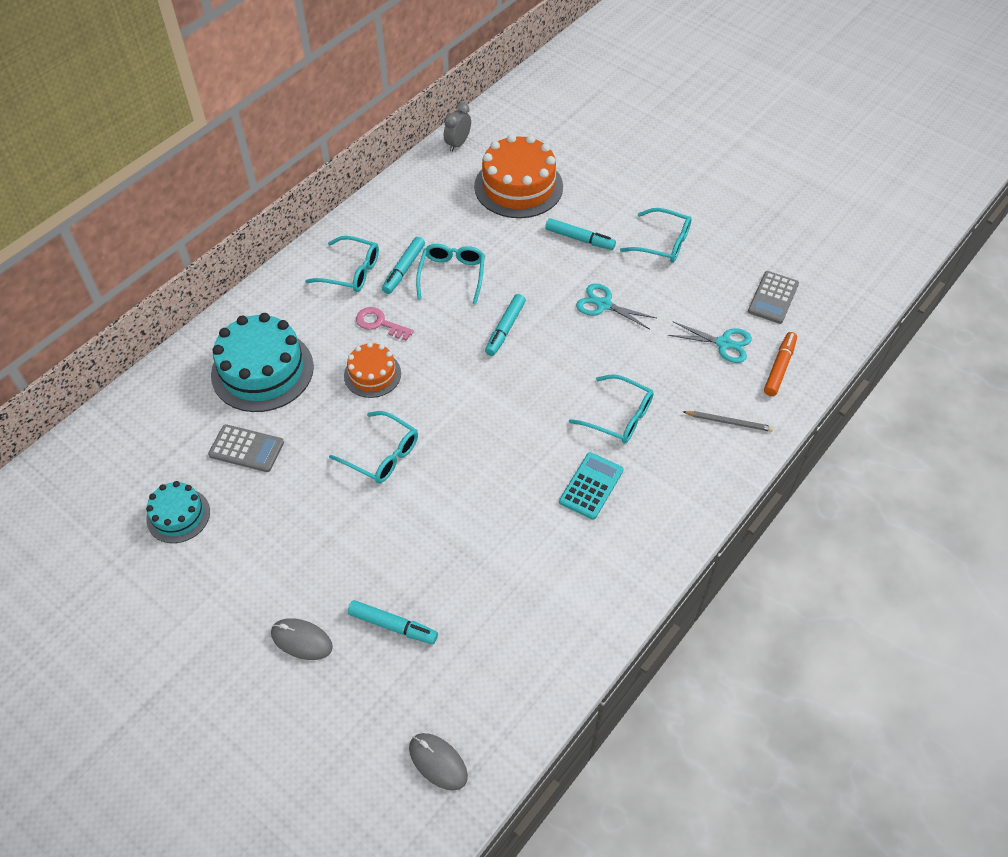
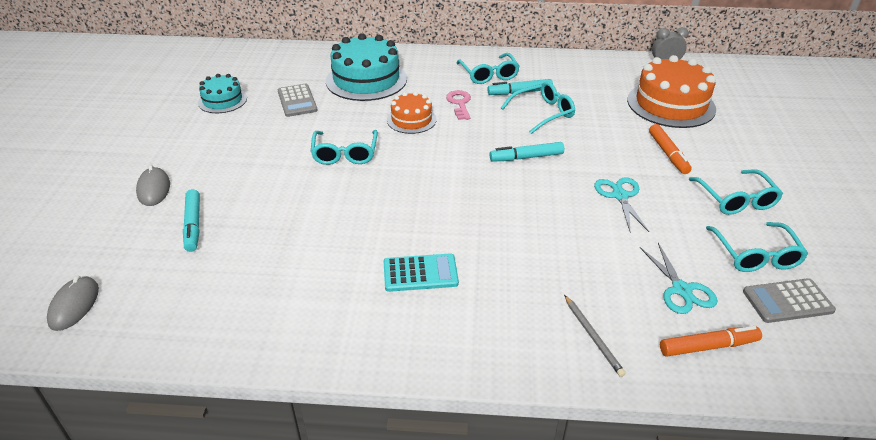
camera: 55 degrees right, 15 degrees down
turquoise marker [545,218,616,250] -> orange marker [649,124,692,174]
turquoise glasses [569,374,654,443] -> turquoise glasses moved to [706,222,808,272]

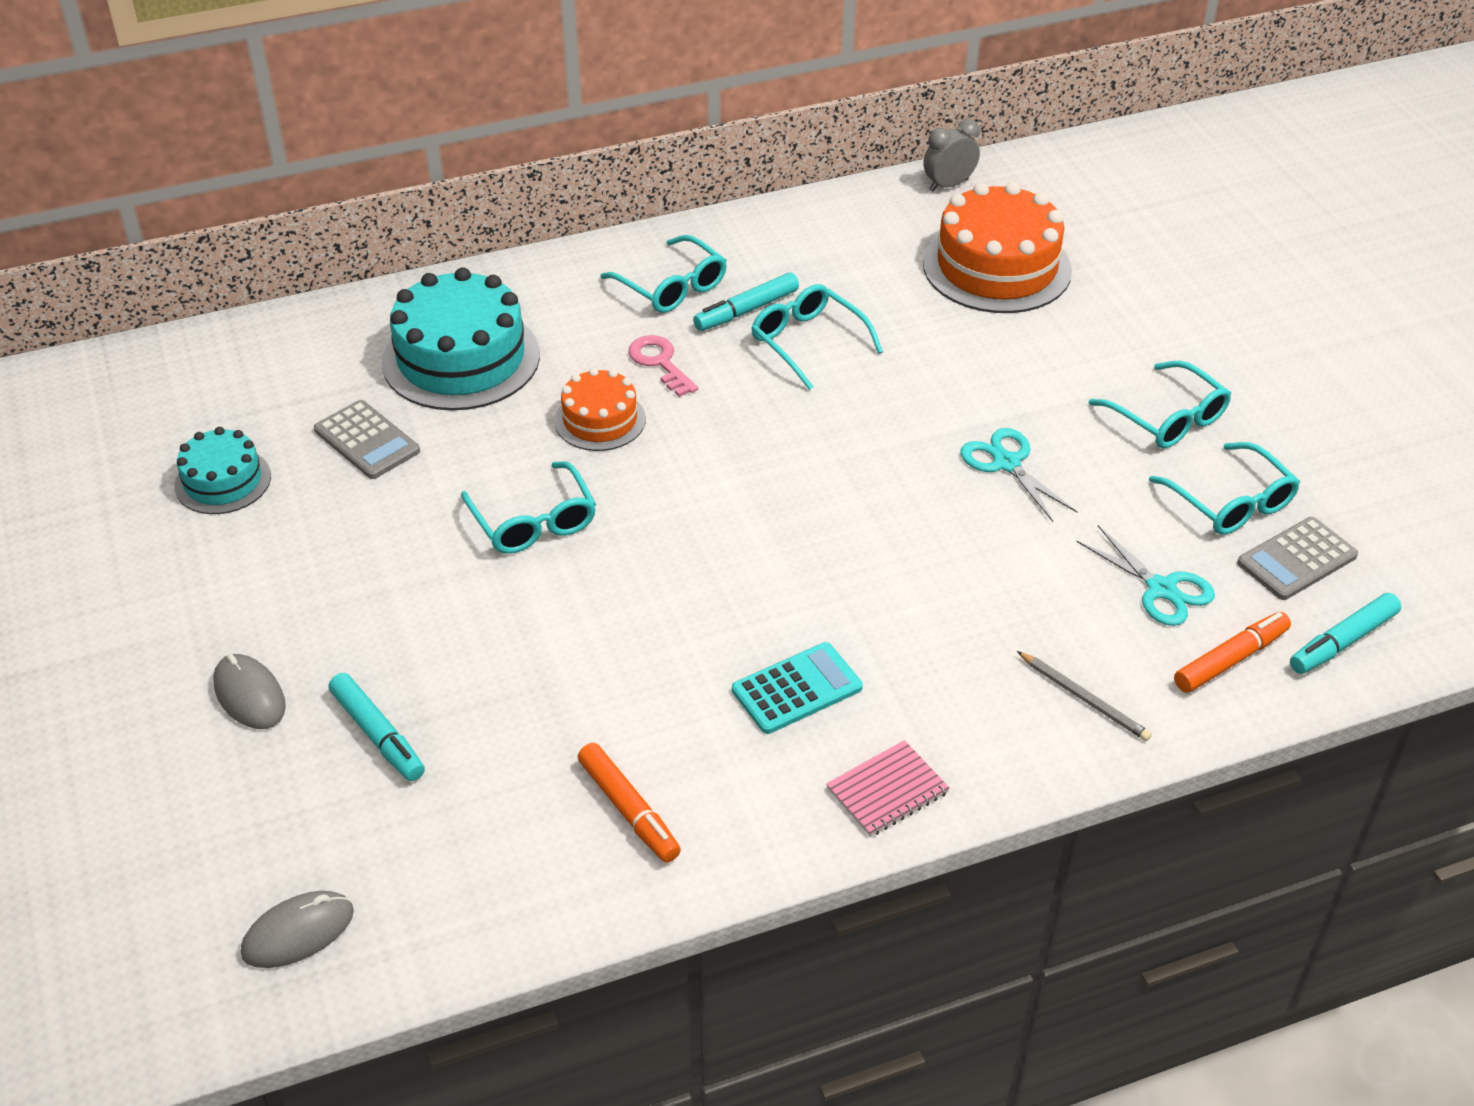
camera: 25 degrees left, 5 degrees up
grey mouse [47,276,99,331] -> grey mouse turned 75 degrees clockwise [241,891,354,968]
turquoise marker [490,142,564,162] -> turquoise marker moved to [1290,593,1401,674]
turquoise glasses [501,82,575,134] -> turquoise glasses turned 75 degrees counterclockwise [751,284,883,390]
orange marker [649,124,692,174] -> orange marker moved to [578,743,681,863]
none -> pink notebook [826,740,950,837]

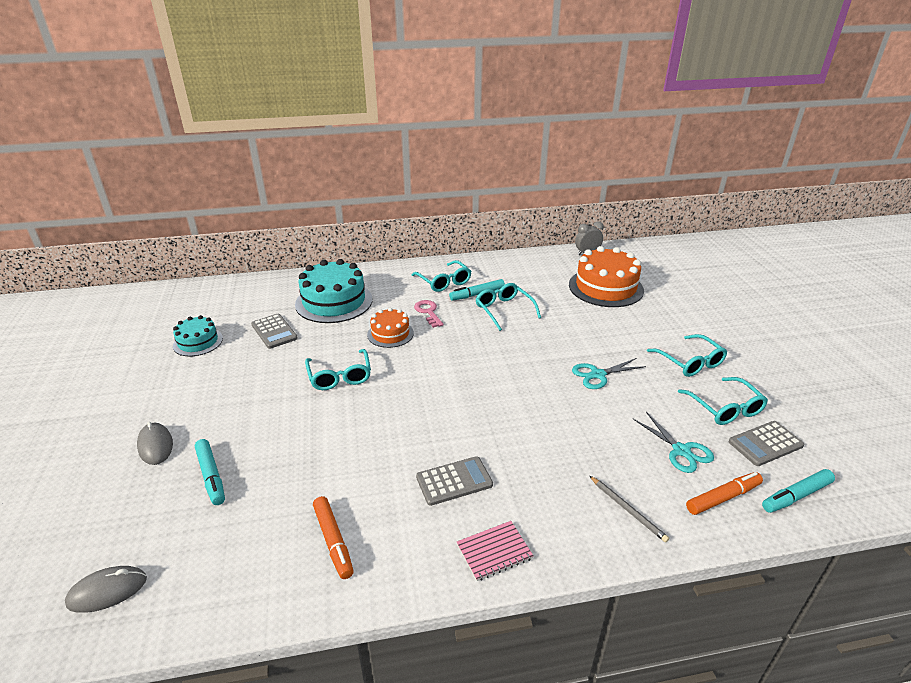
camera: 10 degrees right, 10 degrees down
turquoise calculator [732,642,863,734] -> grey calculator [416,456,493,506]
turquoise scissors [960,428,1078,522] -> turquoise scissors turned 90 degrees counterclockwise [572,358,646,389]

